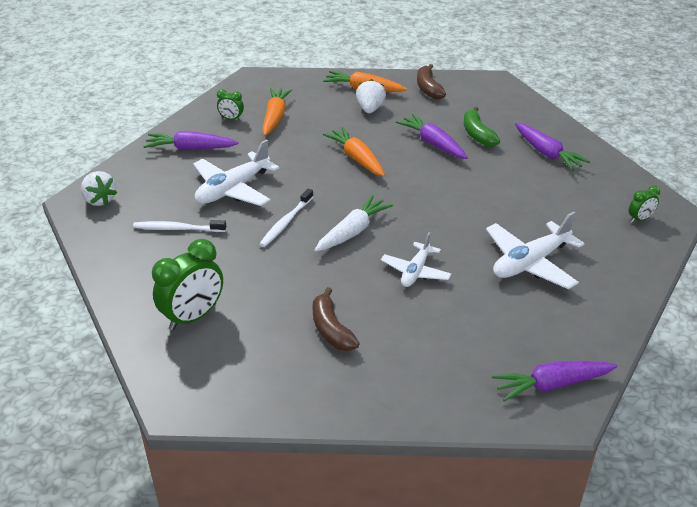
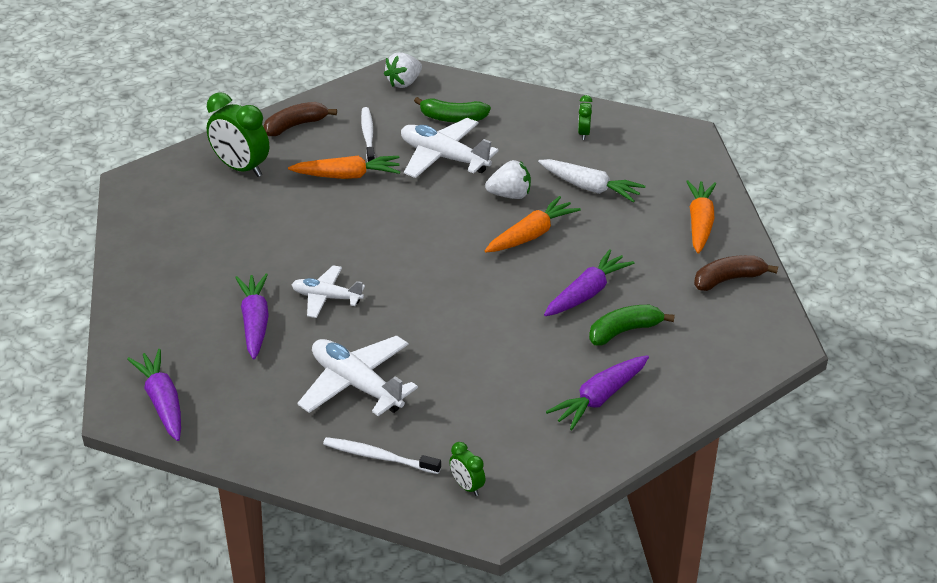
camera: 80 degrees right, 0 degrees up
purple carrot [143,131,239,150] -> purple carrot moved to [235,274,269,359]
white toothbrush [259,189,313,247] -> white toothbrush moved to [323,437,441,474]
orange carrot [262,88,292,136] -> orange carrot moved to [288,156,400,179]
brown banana [313,287,360,351] -> brown banana moved to [264,102,337,136]
white carrot [314,195,393,252] -> white carrot moved to [538,159,645,202]
white strawberry [356,79,386,113] -> white strawberry moved to [485,160,531,199]
none -> green banana [414,97,491,123]

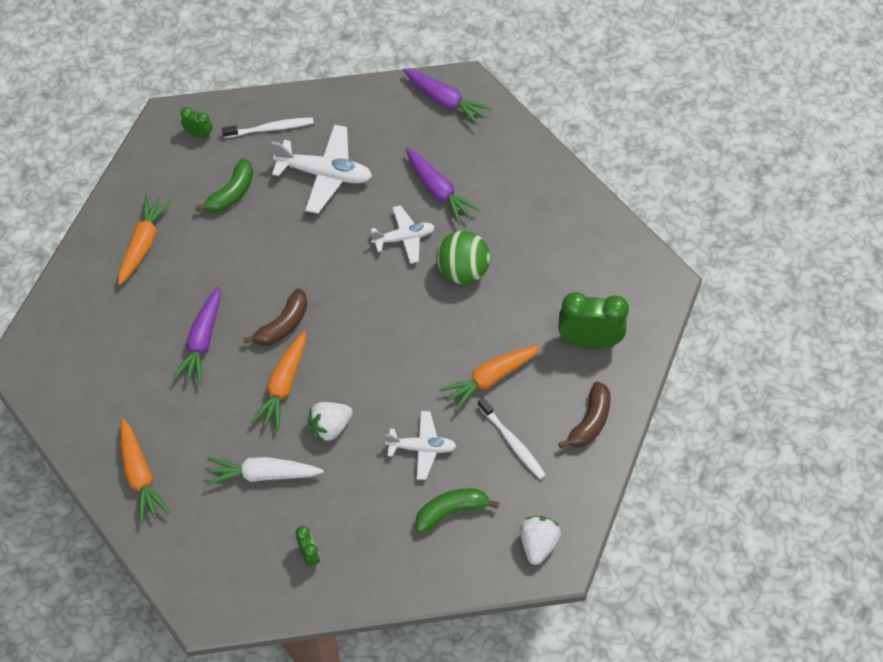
camera: 150 degrees right, 20 degrees up
white plane [401,118,499,178] -> white plane [385,411,456,480], size x0.63
purple carrot [546,355,649,430] -> orange carrot [118,194,172,285]
green banana [589,305,675,345] -> green banana moved to [195,158,253,213]
brown banana [694,255,778,291] -> brown banana moved to [243,288,308,346]
none -> green ball [437,231,490,284]

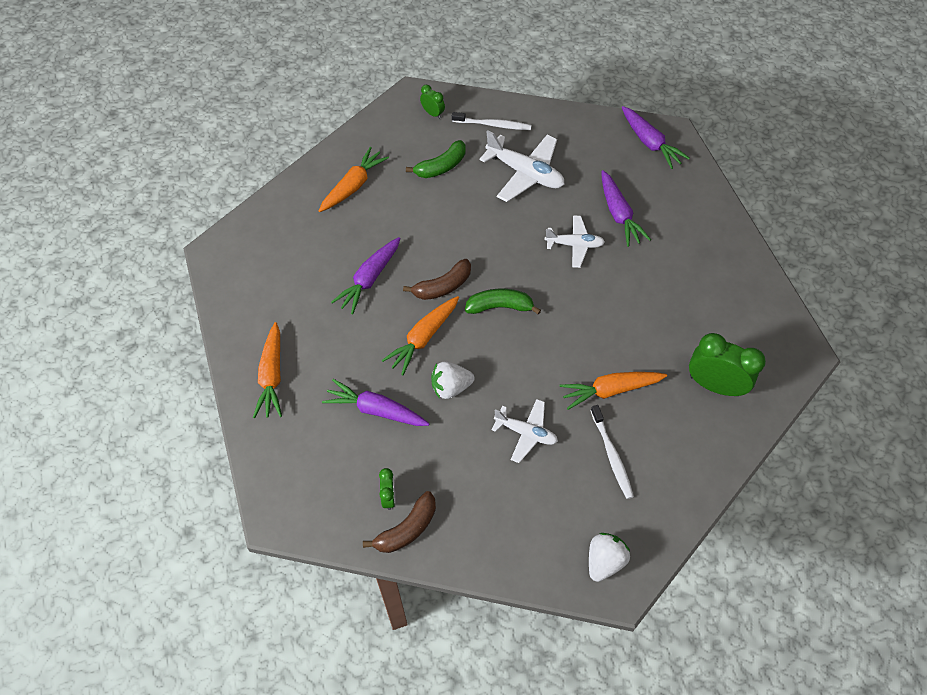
camera: 20 degrees right, 0 degrees up
white carrot [205,457,324,486] -> purple carrot [322,379,429,426]
green banana [415,488,499,533] -> green banana moved to [465,289,541,315]
green ball [437,231,490,284] -> none
brown banana [558,381,611,449] -> brown banana moved to [363,491,436,553]

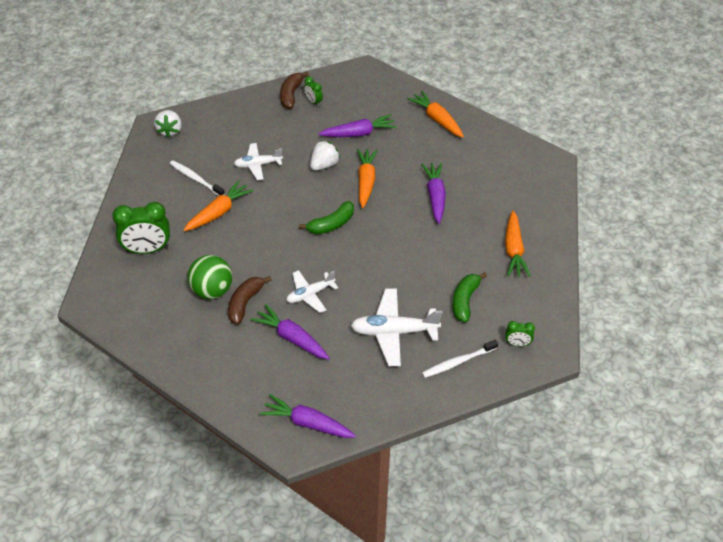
camera: 145 degrees right, 10 degrees down
brown banana [403,259,471,300] -> brown banana moved to [228,276,272,325]
none -> green ball [188,255,232,299]

